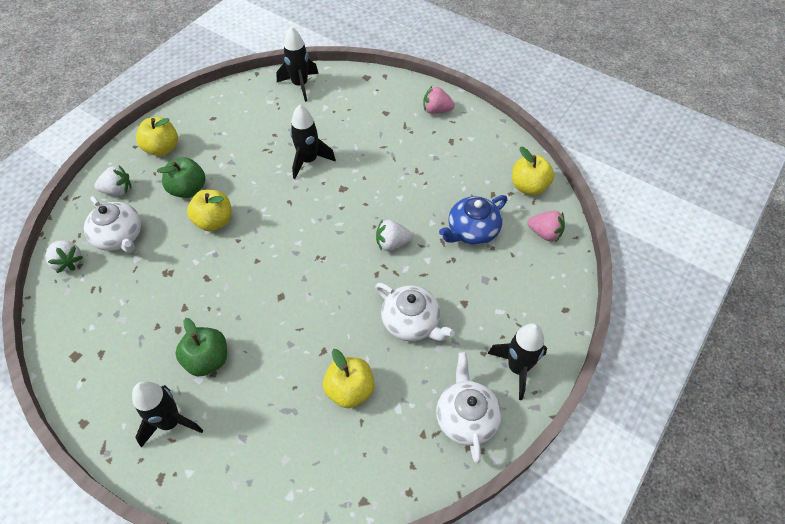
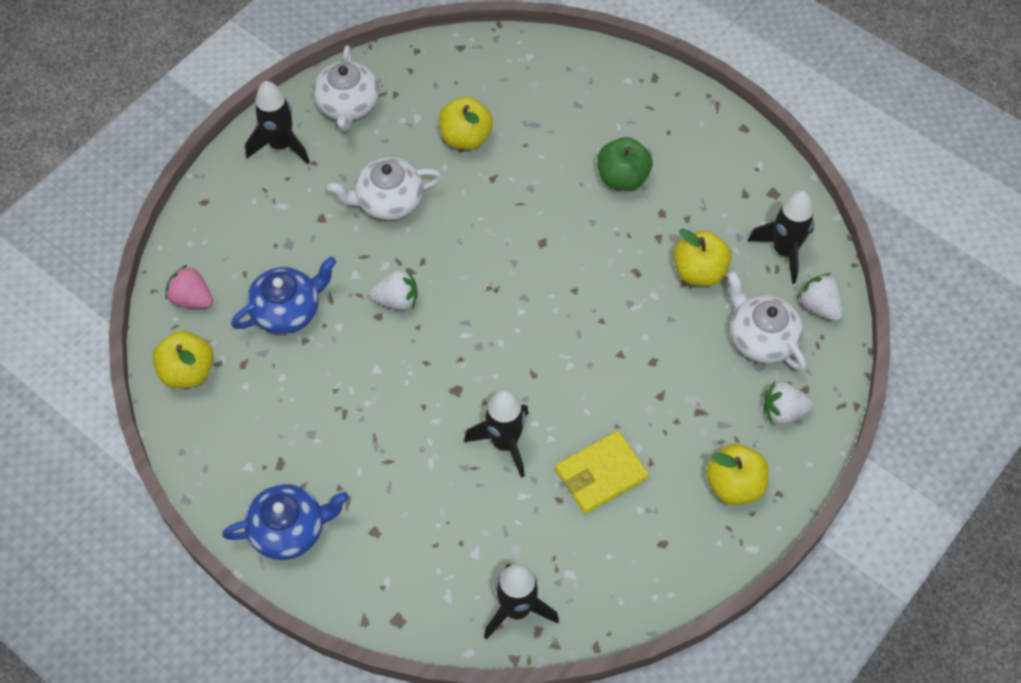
camera: 175 degrees left, 5 degrees up
black rocket [132,381,203,448] -> black rocket moved to [748,191,814,284]
green apple [157,157,205,198] -> none
yellow apple [187,190,232,232] -> yellow apple moved to [674,229,731,286]
white teapot [375,283,455,341] -> white teapot turned 60 degrees counterclockwise [327,157,442,220]
pink strawberry [423,86,455,114] -> blue teapot [222,484,349,560]
none -> yellow wallet [555,431,649,514]

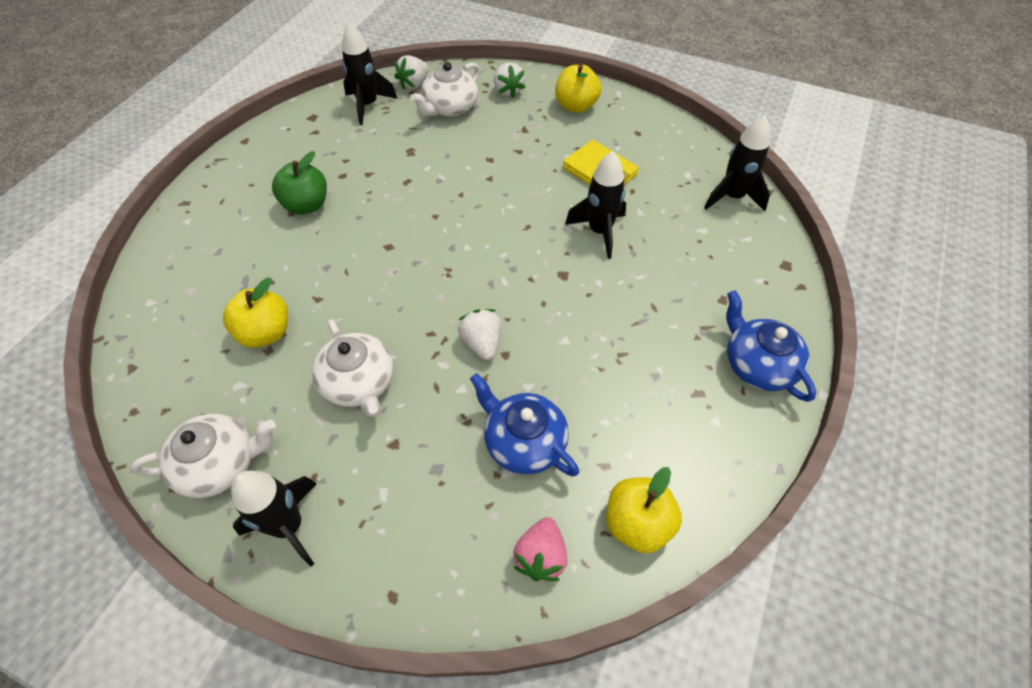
camera: 105 degrees left, 5 degrees down
yellow apple [674,229,731,286] -> none

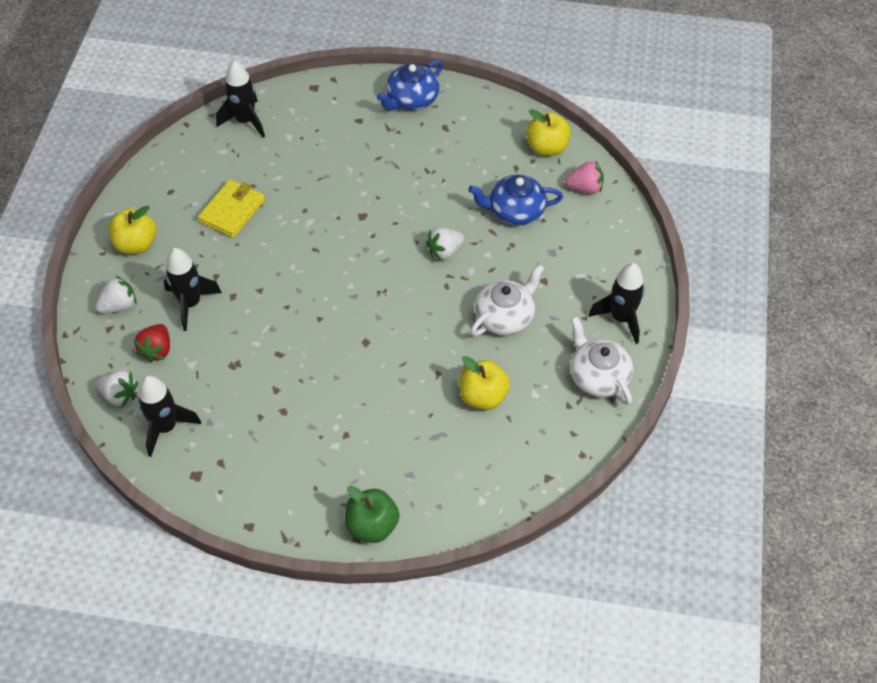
camera: 105 degrees left, 0 degrees up
green apple [272,151,327,215] -> green apple moved to [345,486,399,543]
white teapot [411,62,480,117] -> red strawberry [134,324,170,363]
blue teapot [470,373,579,477] -> blue teapot turned 60 degrees clockwise [468,174,563,225]
black rocket [565,151,626,259] -> black rocket moved to [164,248,222,331]

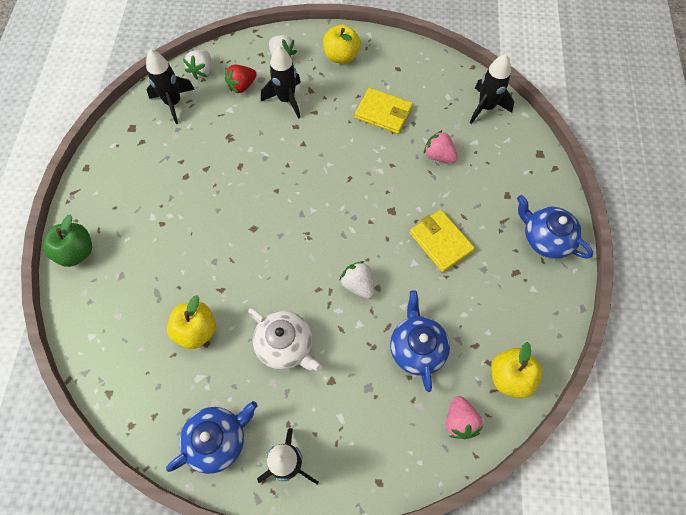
camera: 85 degrees right, 10 degrees up
red strawberry [134,324,170,363] -> red strawberry turned 45 degrees counterclockwise [225,65,257,93]
white teapot [570,317,633,405] -> blue teapot [166,401,257,474]
none -> yellow wallet [410,210,475,272]
none -> pink strawberry [424,130,458,163]

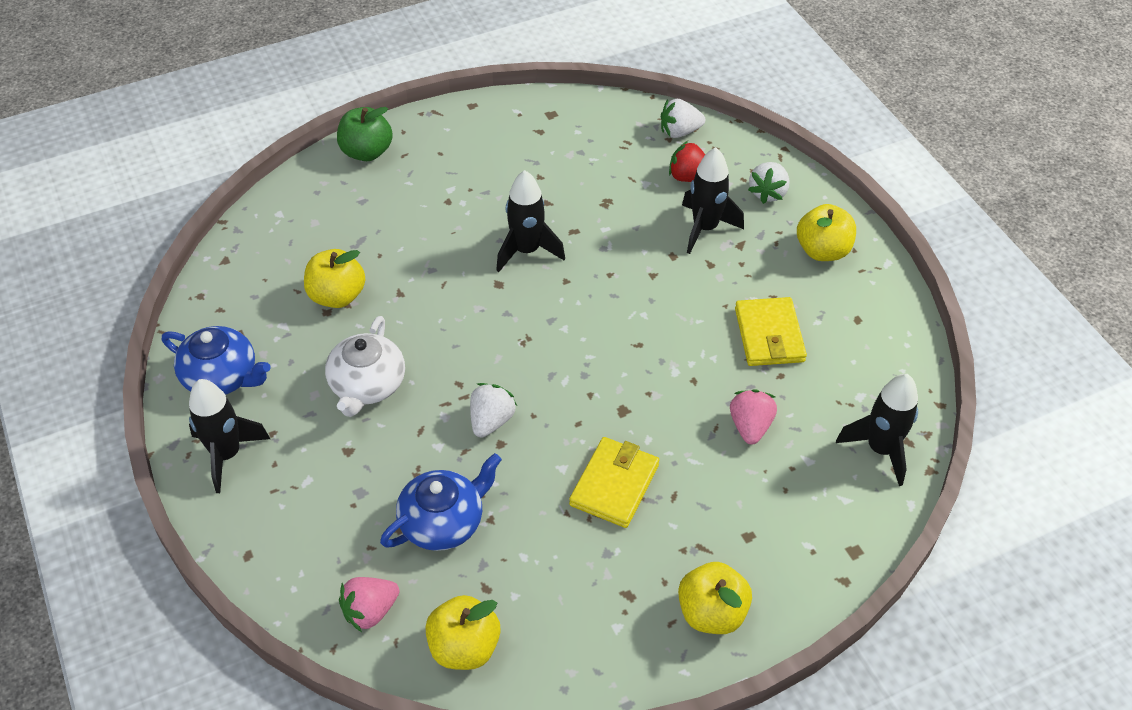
camera: 60 degrees right, 15 degrees down
black rocket [146,49,195,124] -> black rocket moved to [496,170,565,272]
blue teapot [517,195,593,259] -> yellow apple [678,562,752,634]

